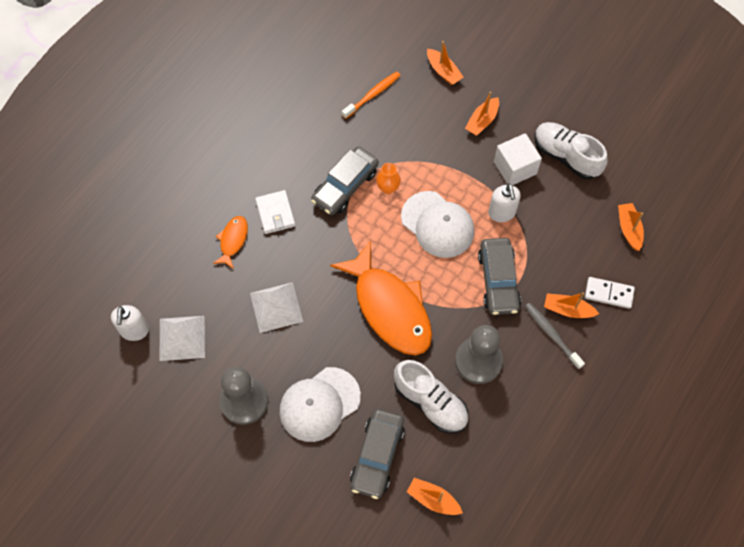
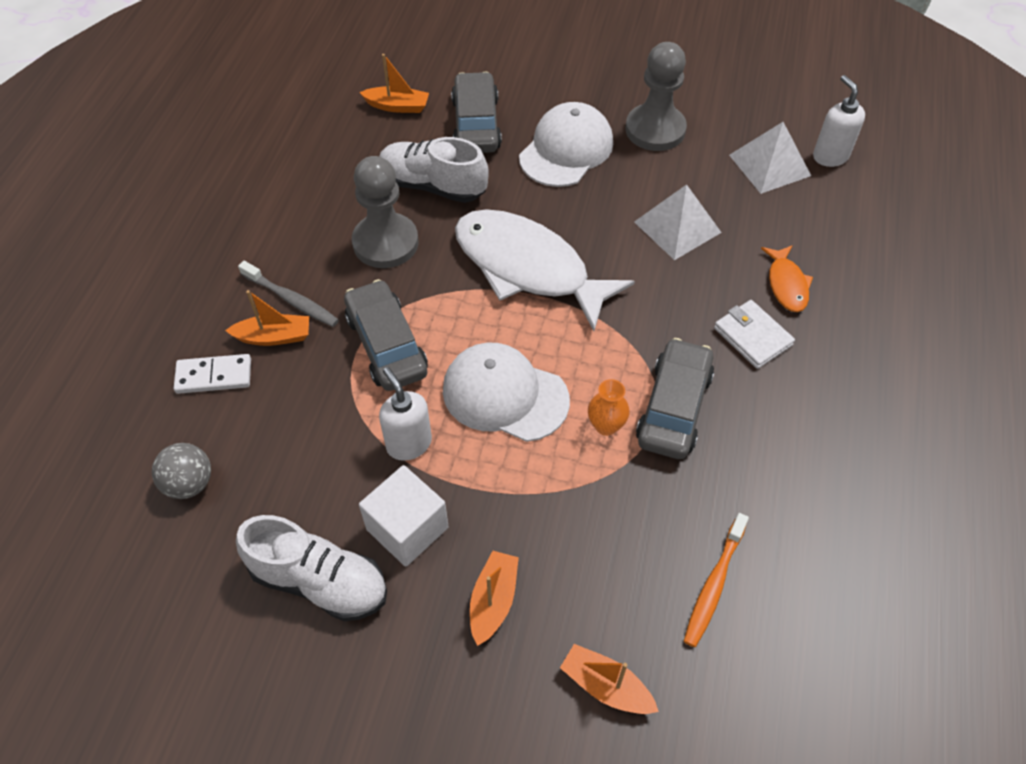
camera: 160 degrees right, 10 degrees down
orange fish [330,240,432,355] -> white fish [455,209,635,331]
orange boat [618,203,644,251] -> grey ball [152,443,211,499]

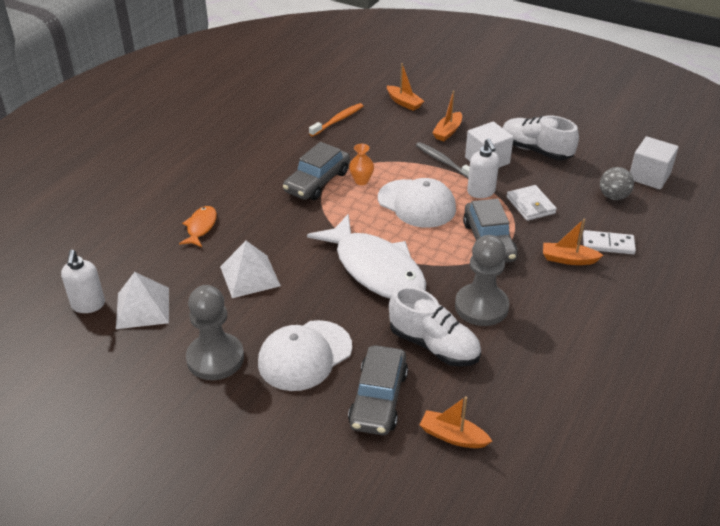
camera: 165 degrees left, 15 degrees down
grey toothbrush [238,261,339,327] -> grey toothbrush moved to [416,142,470,178]
white wallet [714,300,795,369] -> white wallet moved to [507,185,557,221]
none -> white cube [630,136,679,189]

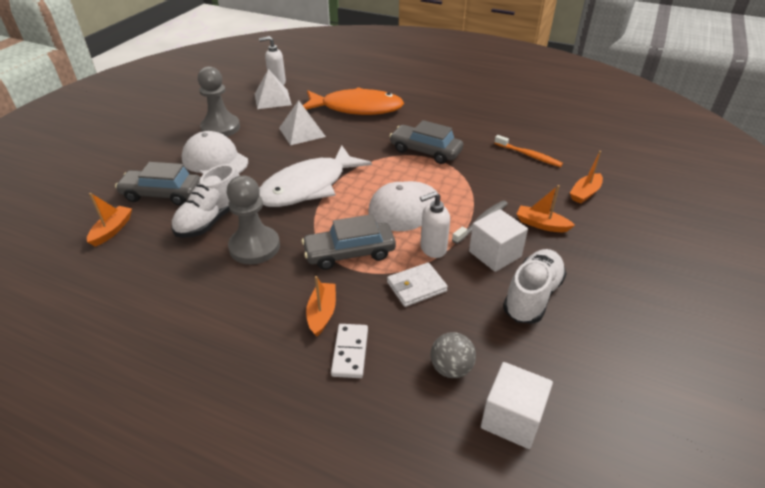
camera: 85 degrees right, 0 degrees up
orange fish [179,206,217,247] -> orange fish [303,87,404,115], size x2.22
orange vase [349,144,374,185] -> none

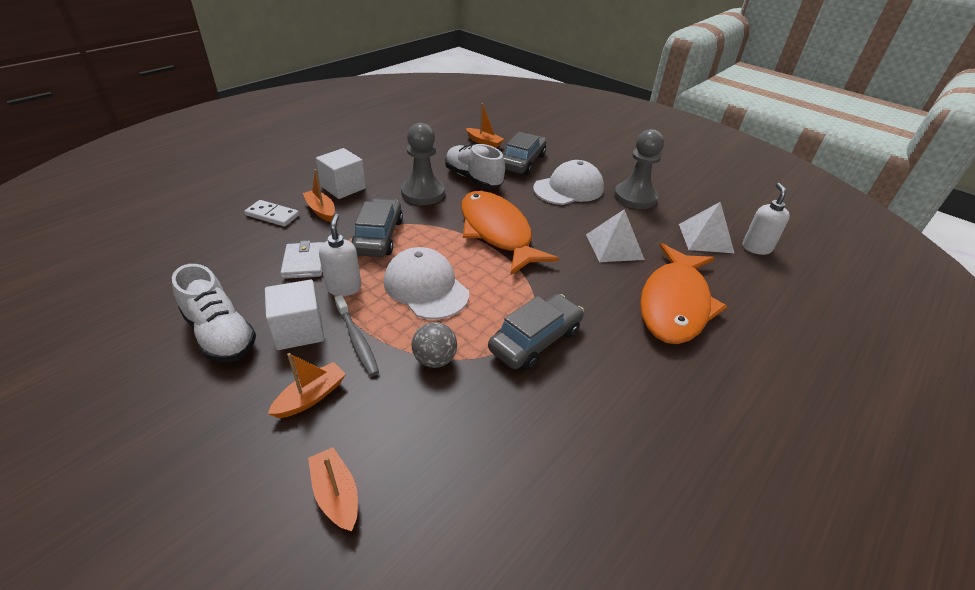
camera: 105 degrees right, 0 degrees up
white fish [259,145,372,207] -> orange fish [461,191,559,275]
orange boat [306,276,336,337] -> orange boat turned 150 degrees counterclockwise [303,169,335,222]
grey ball [430,332,476,378] -> grey ball moved to [411,322,457,368]
white cube [481,362,553,449] -> white cube moved to [316,148,366,199]
orange toothbrush [494,135,563,167] -> none

